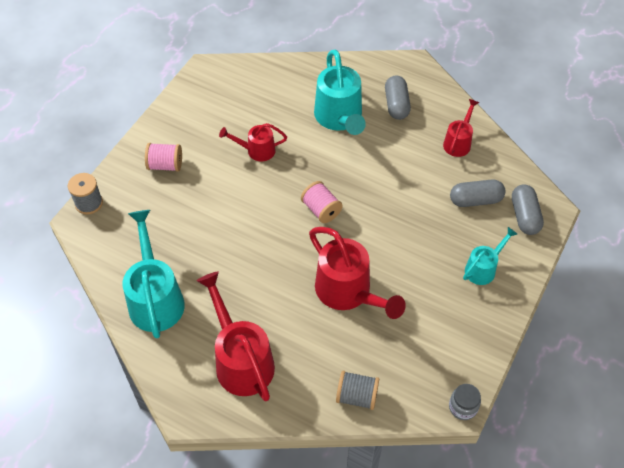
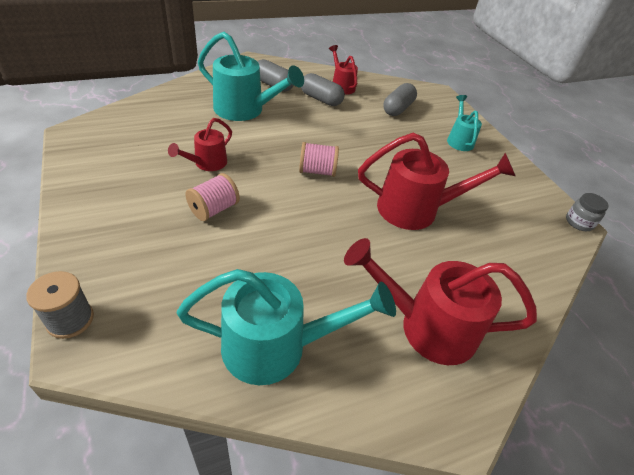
camera: 55 degrees left, 10 degrees down
turquoise watering can [122,210,185,339] -> turquoise watering can turned 150 degrees clockwise [177,269,396,385]
pink spool [145,143,182,172] -> pink spool moved to [185,173,240,221]
grey spool [336,371,379,410] -> none
grey capsule [512,184,544,235] -> grey capsule moved to [301,73,345,106]

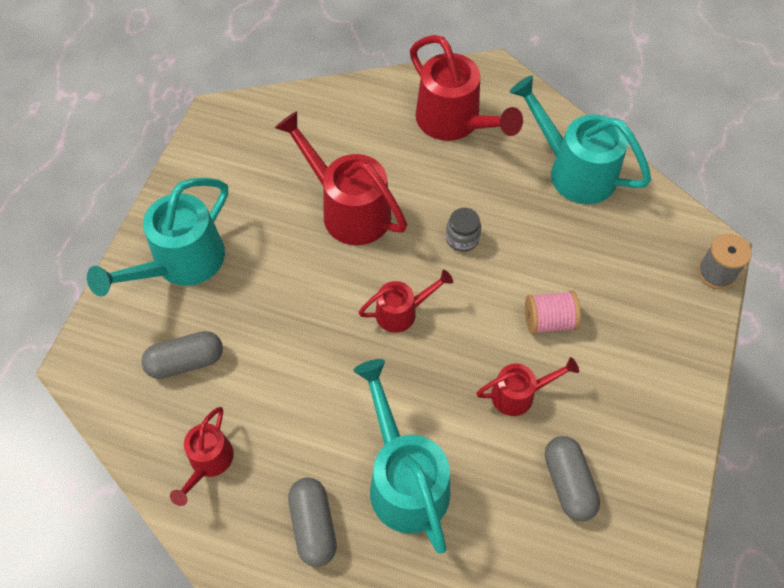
camera: 135 degrees left, 15 degrees up
pink spool [299,142,339,177] -> red watering can [358,270,453,333]
grey capsule [301,73,345,106] -> grey capsule moved to [545,436,600,522]
turquoise watering can [447,95,482,151] -> turquoise watering can [87,178,228,297], size x1.80
grey jar [566,193,609,231] -> grey jar moved to [446,208,481,252]

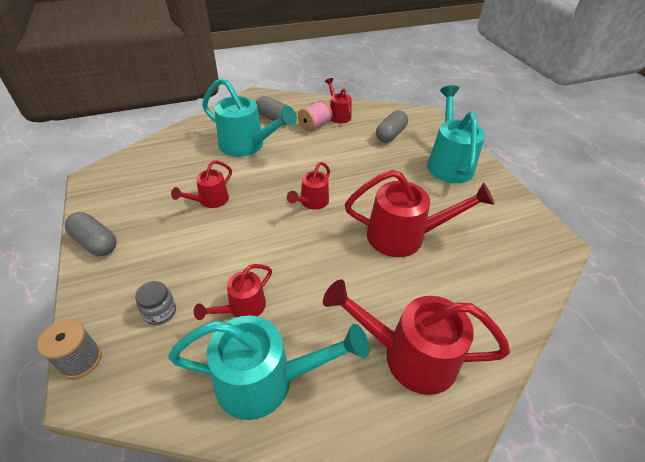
camera: 140 degrees right, 15 degrees down
grey jar [446,208,481,252] -> grey jar moved to [135,281,176,325]
pink spool [525,290,581,334] -> pink spool moved to [298,100,332,131]
grey capsule [545,436,600,522] -> grey capsule moved to [65,212,117,256]
none -> red watering can [194,264,272,320]

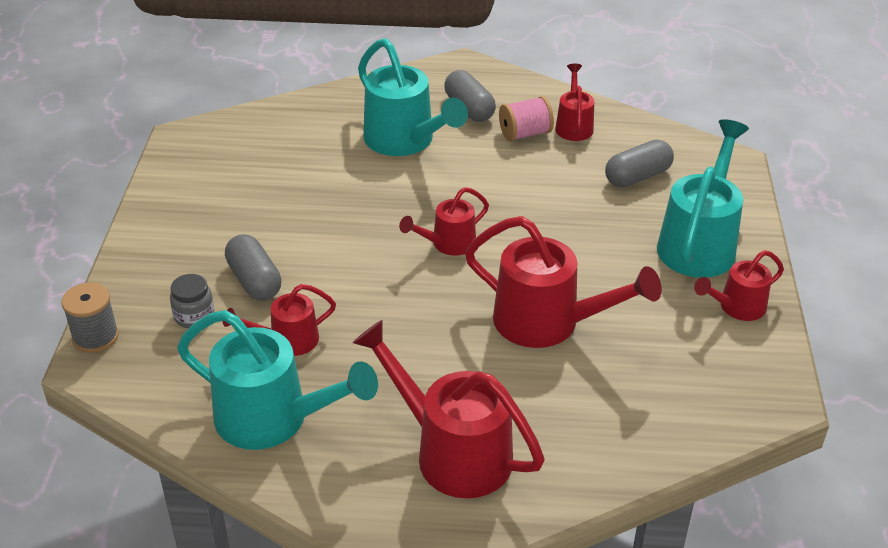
camera: 25 degrees right, 5 degrees down
grey capsule [65,212,117,256] -> grey capsule moved to [225,234,282,301]
red watering can [171,160,232,208] -> red watering can moved to [694,250,784,321]

